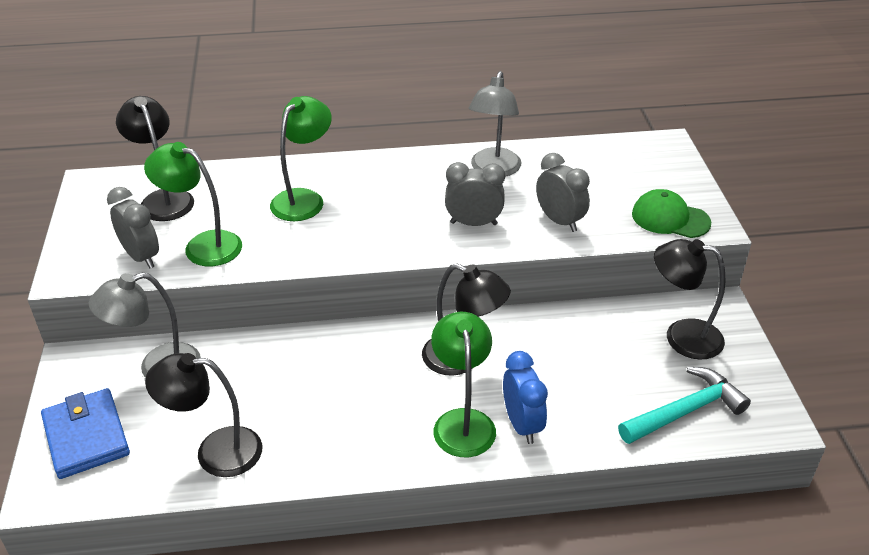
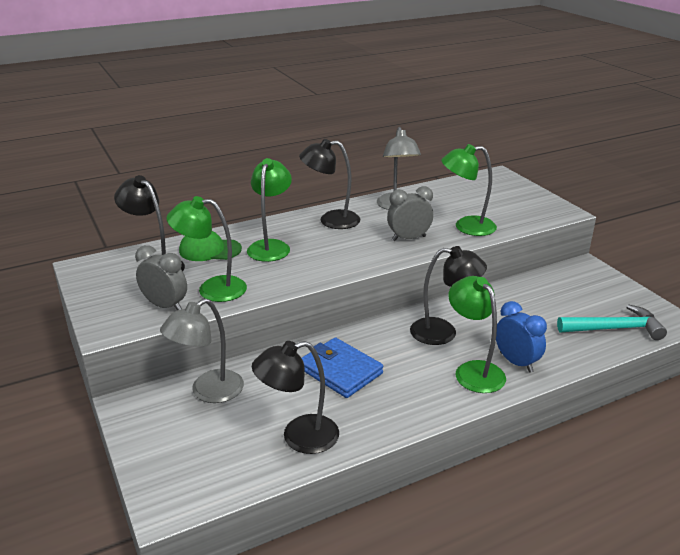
camera: 20 degrees left, 10 degrees down
blue wallet [41,388,130,479] -> blue wallet moved to [302,337,383,398]
grey clock [536,153,590,232] -> green lamp [441,144,497,236]
turquoise hammer [618,367,751,444] -> turquoise hammer turned 45 degrees clockwise [557,304,667,340]
green cap [632,189,711,238] -> green cap moved to [179,231,242,261]
black lamp [654,239,726,360] -> black lamp moved to [299,139,360,229]

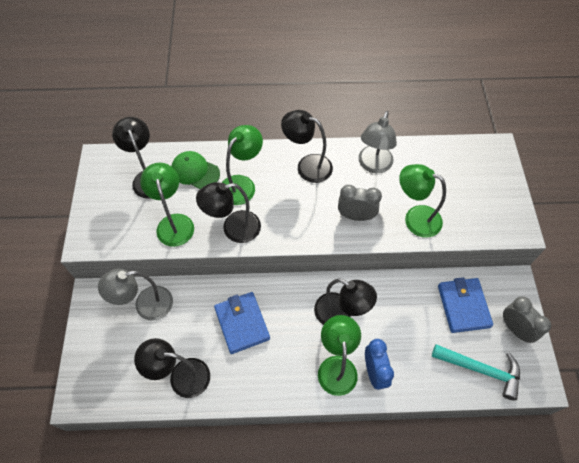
camera: 25 degrees right, 30 degrees up
grey clock [135,245,187,310] -> grey clock moved to [503,296,551,343]
green lamp [166,196,247,302] -> green lamp turned 45 degrees clockwise [140,162,194,247]
none -> black lamp [196,182,261,243]
none -> blue wallet [438,277,493,333]

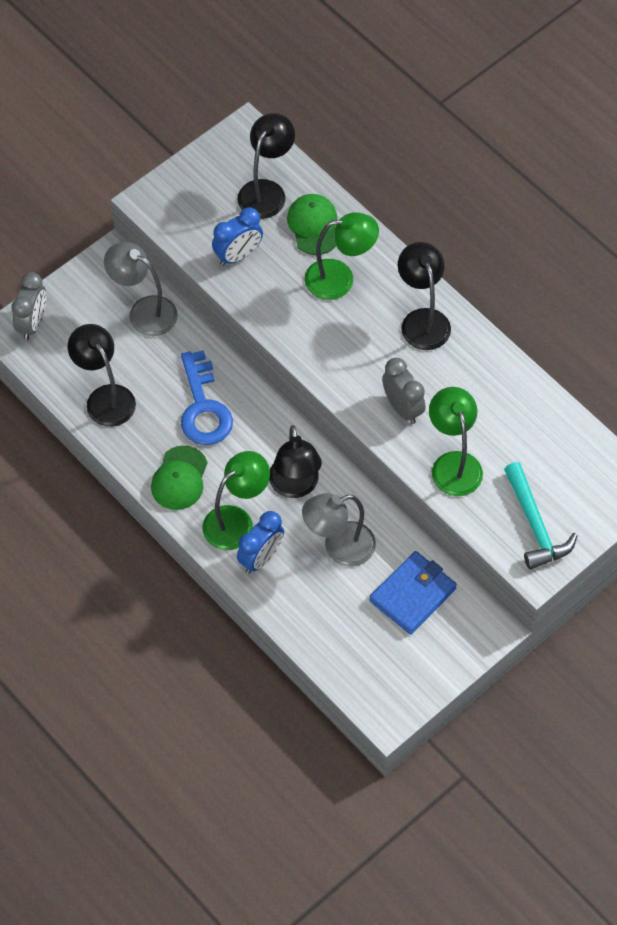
camera: 50 degrees right, 0 degrees up
green lamp [140,162,194,247] -> blue clock [212,207,263,266]
black lamp [196,182,261,243] -> none
blue wallet [214,292,270,354] -> blue key [181,350,233,445]
grey lamp [358,111,397,173] -> grey lamp moved to [302,493,376,566]
turquoise hammer [432,344,520,400] -> turquoise hammer moved to [504,462,578,570]
grey clock [503,296,551,343] -> grey clock moved to [12,272,46,340]
none -> green cap [151,445,207,510]

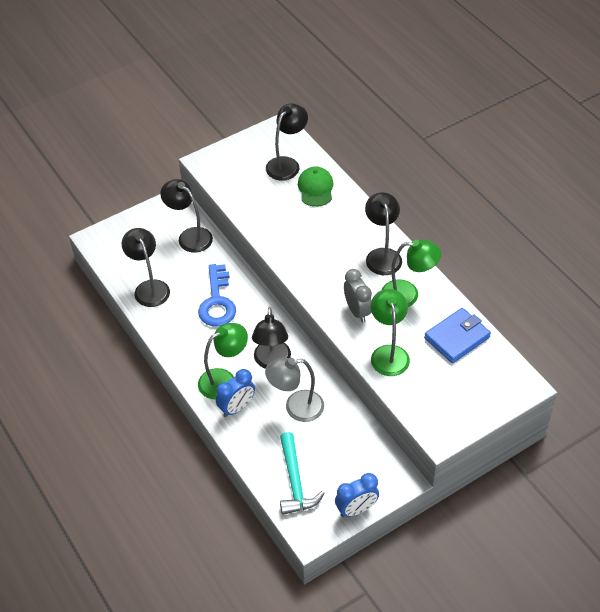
camera: 10 degrees right, 10 degrees down
grey clock [12,272,46,340] -> none
grey lamp [104,242,178,336] -> black lamp [160,179,213,253]
green cap [151,445,207,510] -> none
blue clock [212,207,263,266] -> blue clock moved to [335,473,379,517]
green lamp [305,212,379,300] -> green lamp moved to [382,240,441,307]
blue wallet [370,551,457,634] -> blue wallet moved to [424,308,491,363]
turquoise hammer [504,462,578,570] -> turquoise hammer moved to [280,432,324,515]

